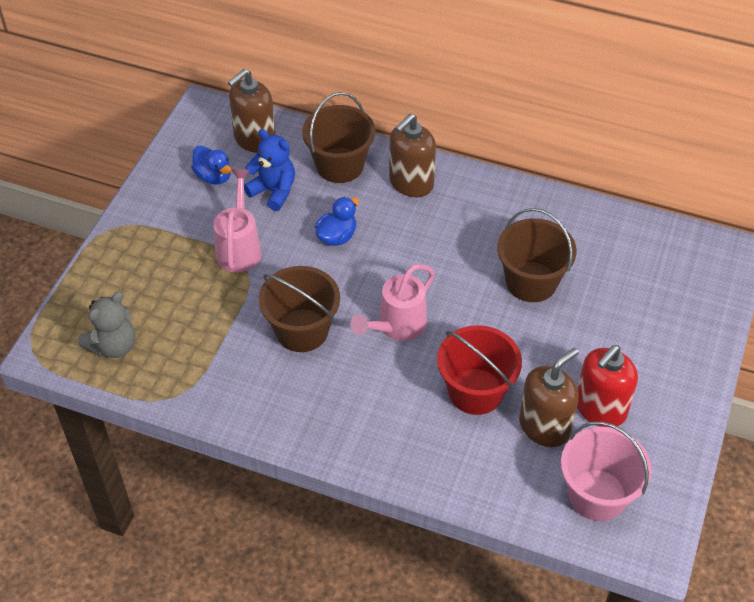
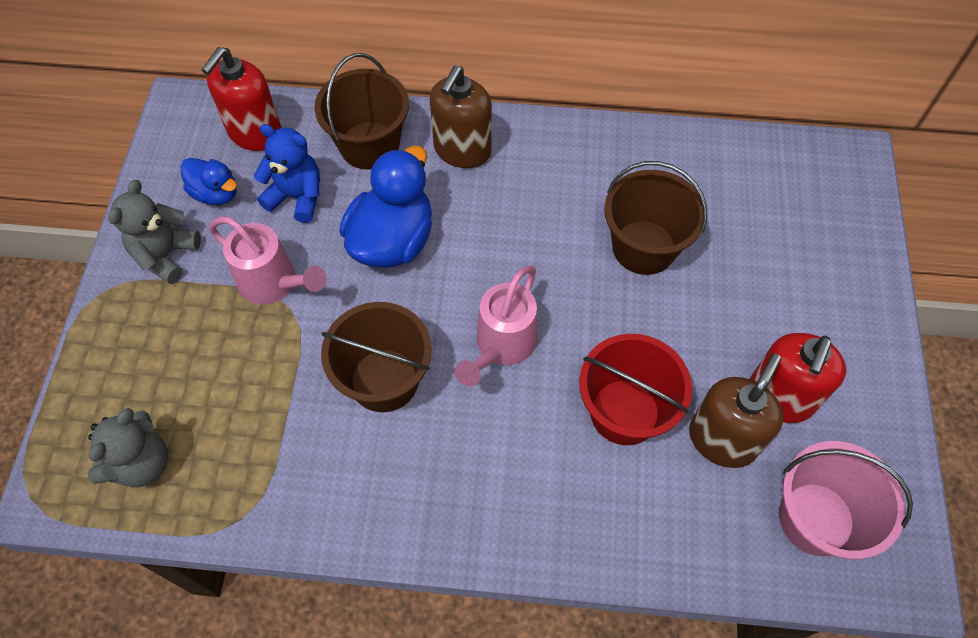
camera: 15 degrees left, 10 degrees up
pink watering can [214,169,262,272] -> pink watering can turned 135 degrees clockwise [209,216,327,304]
brown soap dispenser [228,69,276,153] -> red soap dispenser [201,47,282,151]
blue duck [315,197,359,246] -> blue duck [340,146,432,268], size x1.77
none -> grey teddy bear [108,180,201,284]

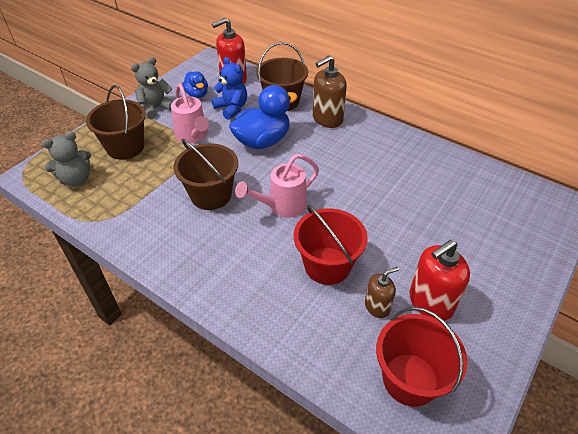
camera: 30 degrees right, 15 degrees down
brown bucket [604,161,707,275] -> brown bucket moved to [86,85,146,160]
brown soap dispenser [689,354,784,468] -> brown soap dispenser [365,267,399,318], size x0.59
pink bucket [779,441,913,560] -> red bucket [376,307,467,407]

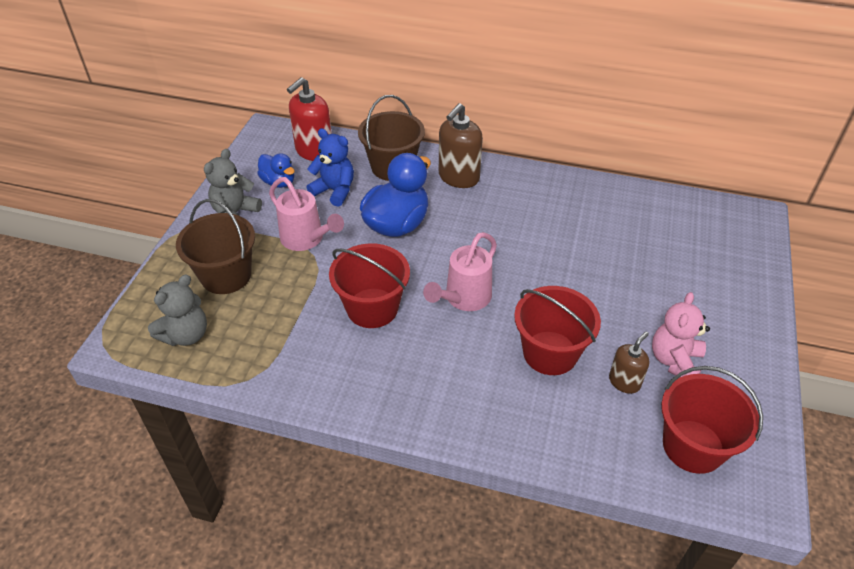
camera: 20 degrees left, 0 degrees up
brown bucket [173,139,238,210] -> red bucket [329,243,410,328]
red soap dispenser [409,240,470,321] -> pink teddy bear [652,292,710,377]

